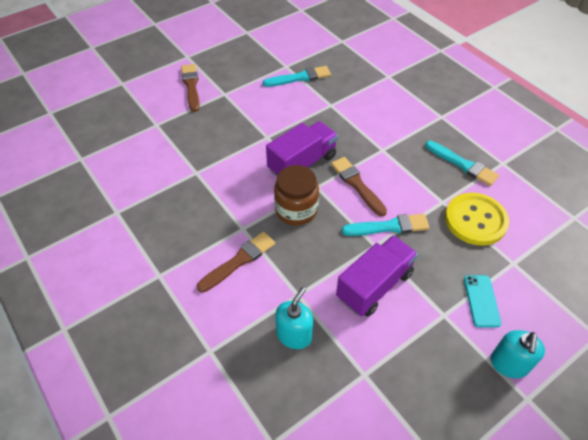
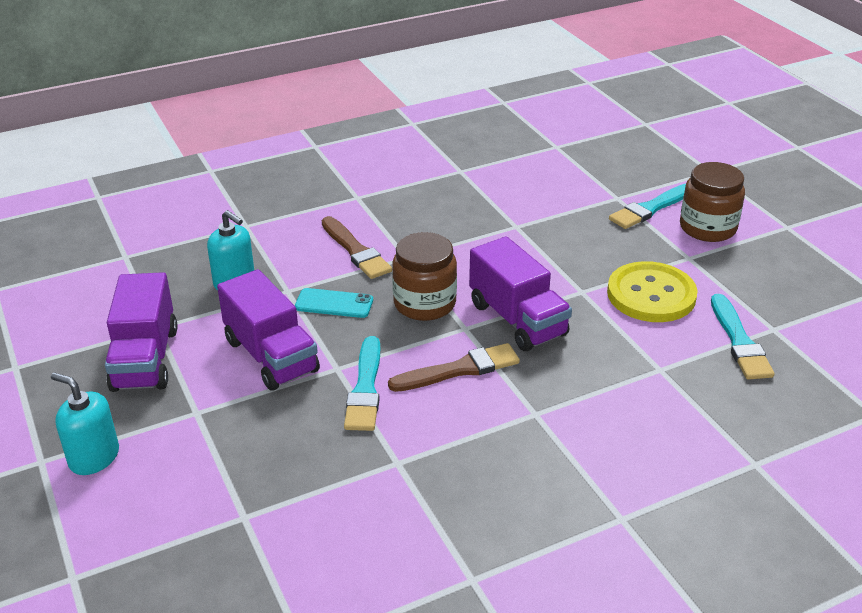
camera: 100 degrees right, 15 degrees down
brown brush [181,64,200,112] -> brown jar [680,162,745,242]
turquoise brush [425,141,499,186] -> turquoise brush moved to [609,184,686,229]
yellow button [445,193,509,246] -> yellow button moved to [607,261,698,322]
turquoise phone [464,275,501,327] -> turquoise phone moved to [295,288,373,318]
none -> purple truck [105,272,177,392]

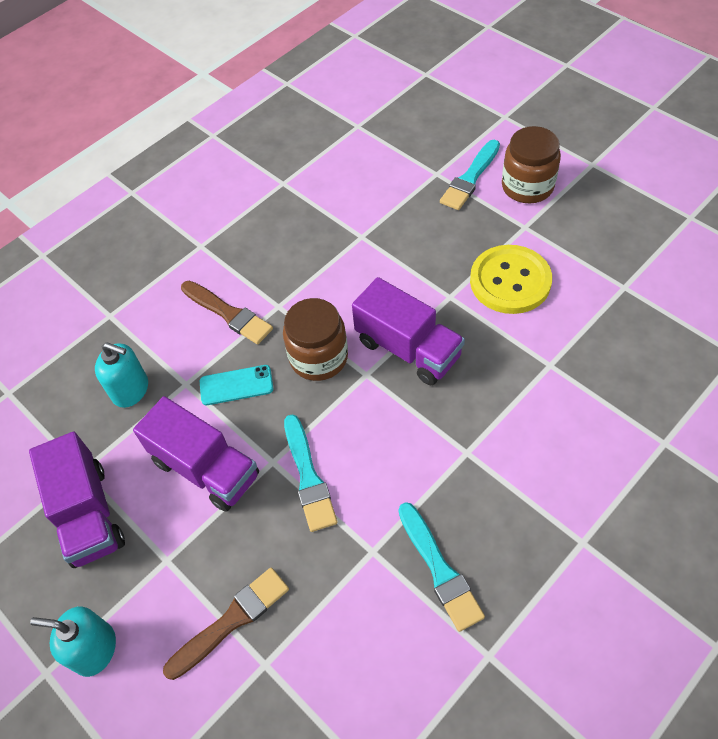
camera: 15 degrees left, 20 degrees up
brown brush [388,343,520,392] -> brown brush moved to [163,568,289,680]
turquoise brush [711,294,775,380] -> turquoise brush moved to [398,502,485,632]

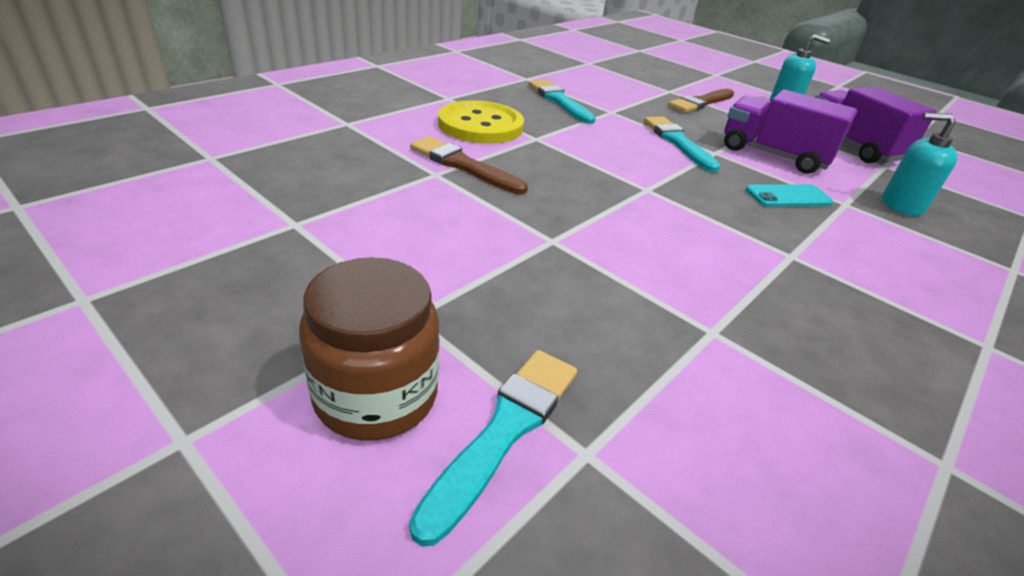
camera: 170 degrees right, 20 degrees down
brown brush [181,281,273,344] -> brown brush moved to [410,136,528,194]
brown jar [283,298,348,381] -> none
purple truck [352,277,465,385] -> none
yellow button [470,245,552,314] -> yellow button moved to [438,100,524,144]

